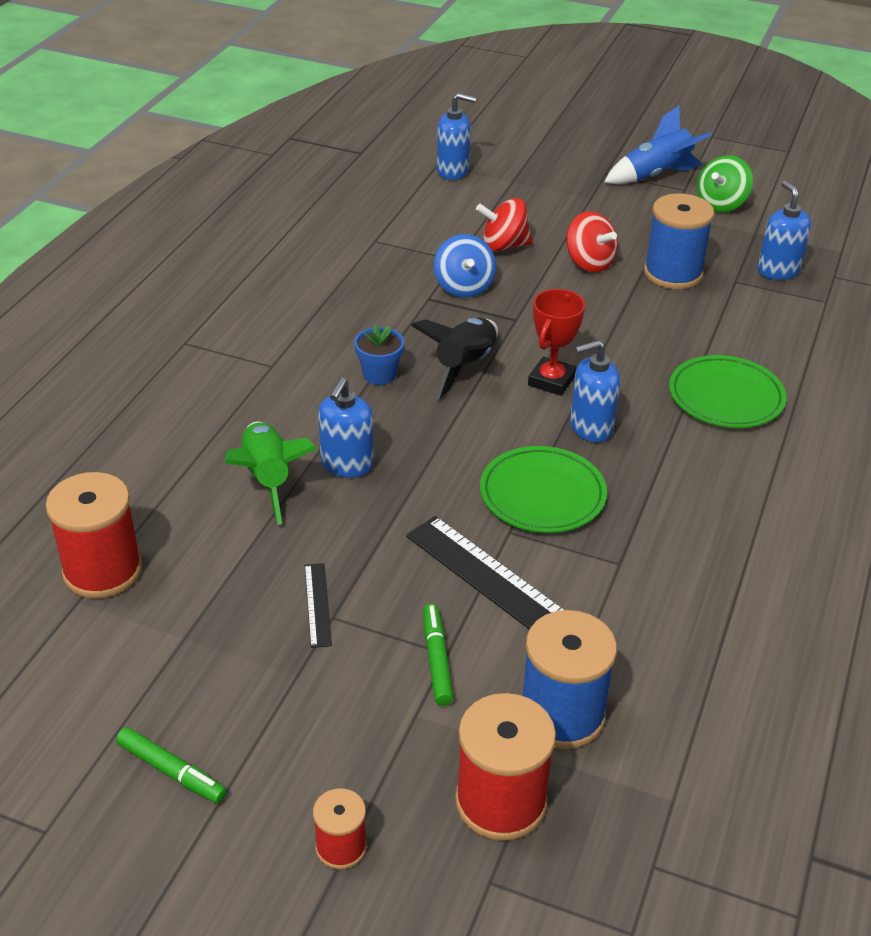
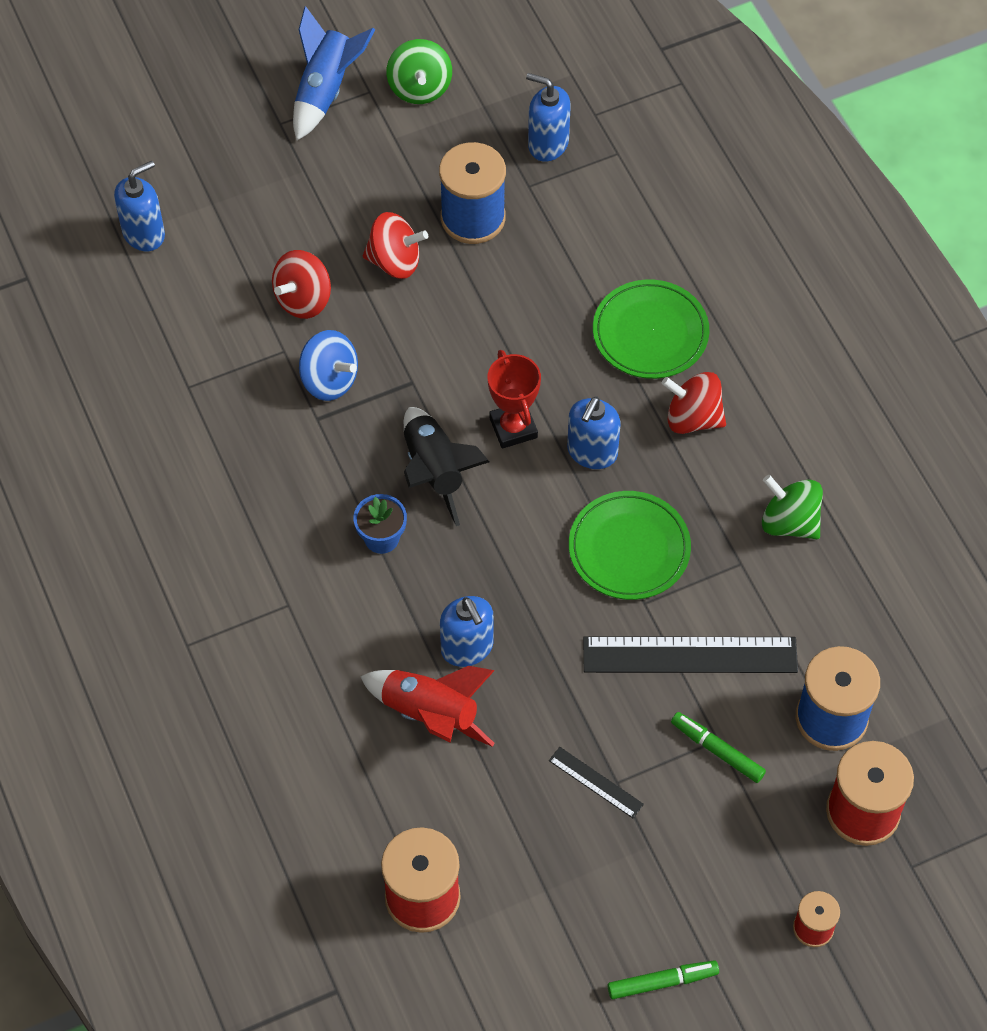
camera: 45 degrees left, 20 degrees up
green rocket [225,422,317,525] -> red rocket [360,666,495,747]
none -> red spinning top [662,372,726,434]
none -> green spinning top [762,475,823,539]

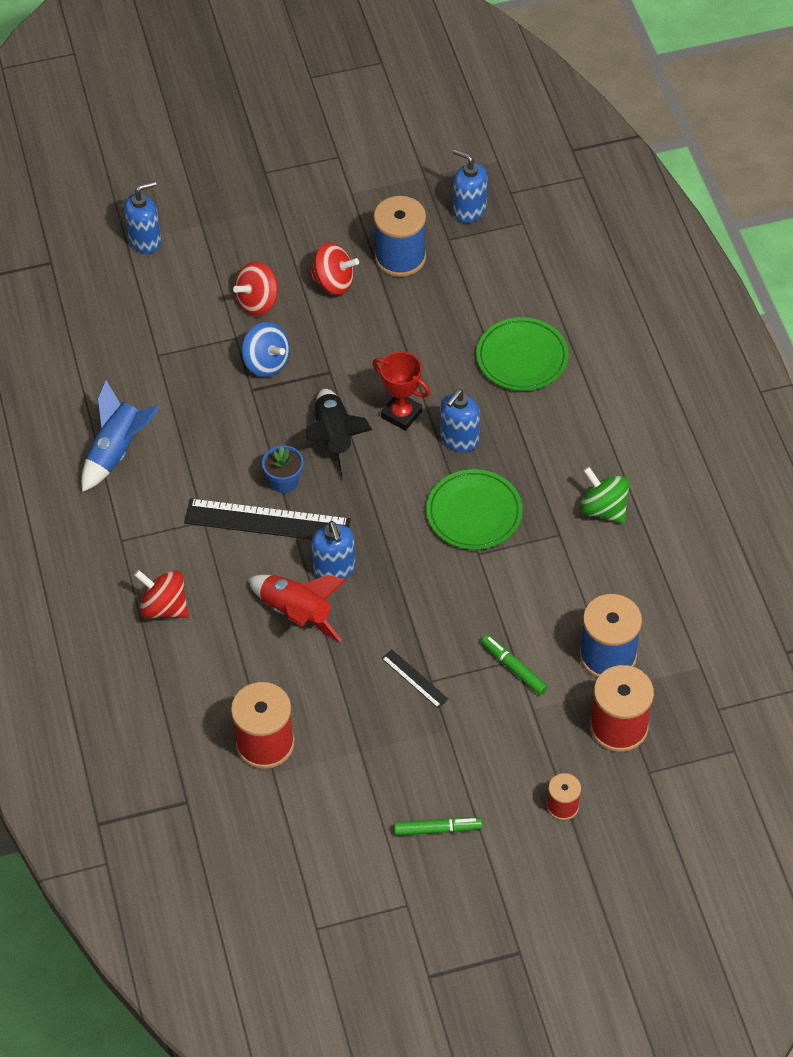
camera: 10 degrees right, 5 degrees down
blue rocket [293,6,375,140] -> blue rocket moved to [81,380,160,492]
green spinning top [386,39,452,104] -> none
red trophy [488,350,541,449] -> red trophy turned 45 degrees counterclockwise [372,352,430,431]
black ruler [583,636,798,673] -> black ruler moved to [184,498,351,540]
red spinning top [662,372,726,434] -> red spinning top moved to [134,570,189,618]

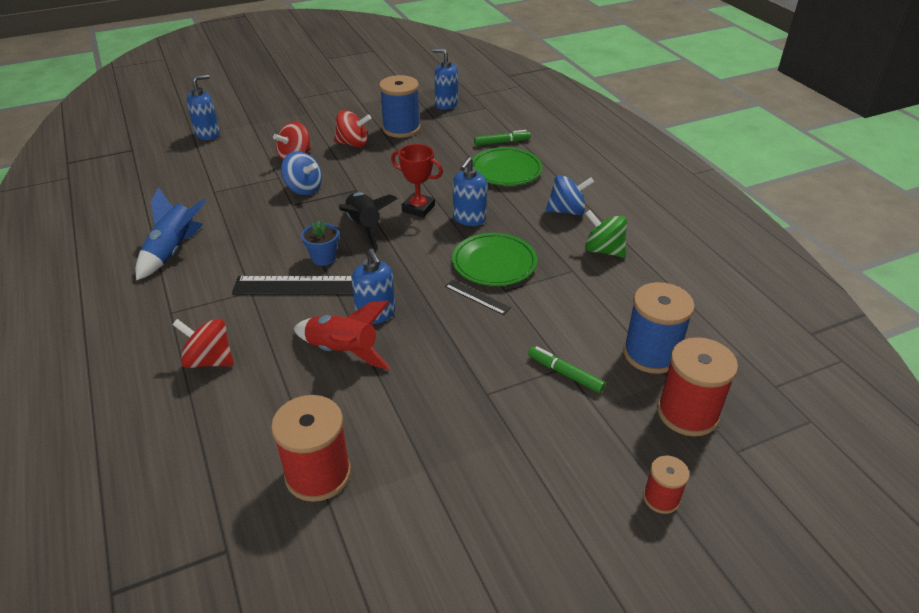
camera: 10 degrees left, 15 degrees down
black ruler [381,649,449,709] -> black ruler moved to [445,280,511,315]
green marker [394,817,482,836] -> green marker moved to [474,130,531,146]
none -> blue spinning top [546,175,594,215]

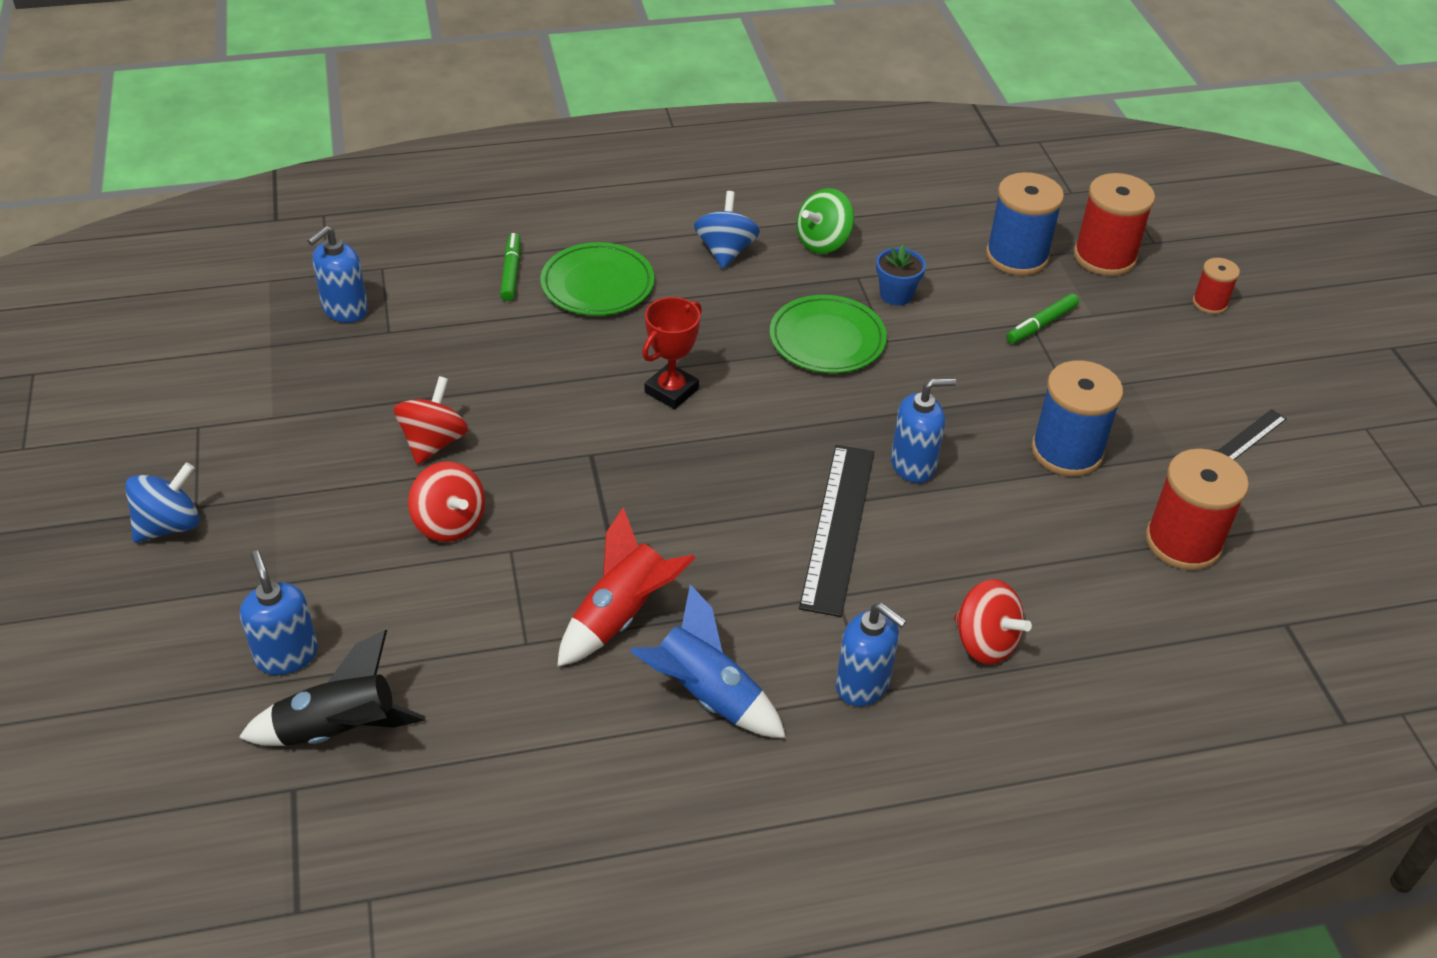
camera: 80 degrees left, 5 degrees up
red spinning top [172,319,234,368] -> red spinning top turned 75 degrees counterclockwise [954,579,1032,665]
blue spinning top [281,151,322,195] -> blue spinning top moved to [125,462,200,543]
red rocket [294,301,391,370] -> red rocket moved to [557,507,695,667]
blue flower pot [301,220,339,266] -> blue flower pot moved to [876,245,926,306]
black rocket [339,192,397,251] -> black rocket moved to [239,630,425,746]
blue spool [379,75,420,138] -> blue spool moved to [1031,360,1123,476]
black ruler [445,280,511,315] -> black ruler moved to [1217,409,1287,460]
blue soap dispenser [453,157,487,226] -> blue soap dispenser moved to [836,603,907,706]

